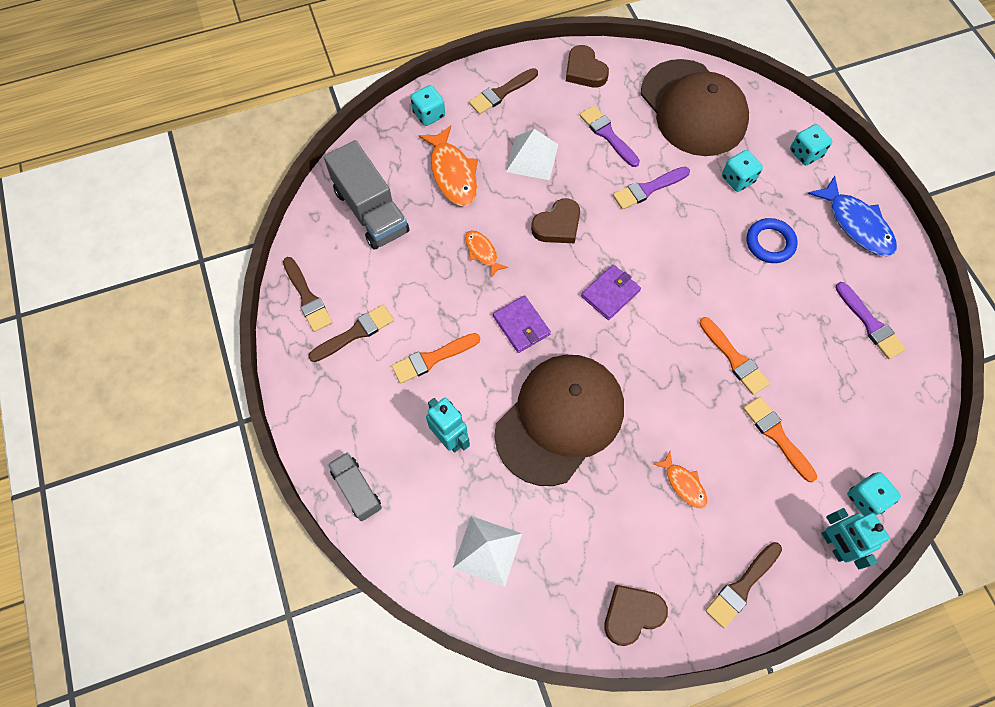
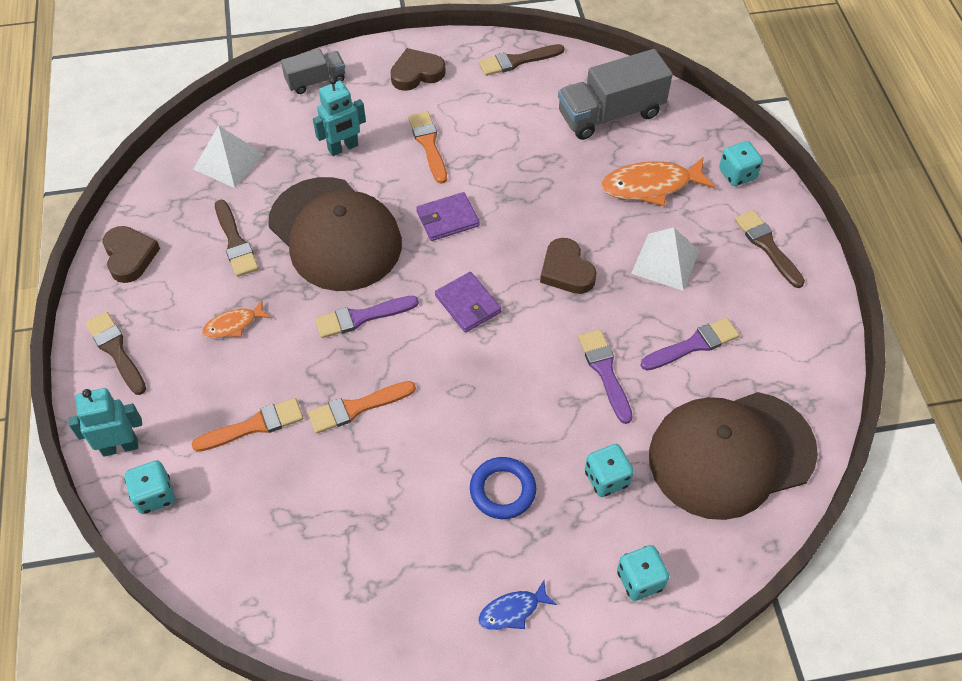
camera: 100 degrees right, 10 degrees down
brown brush [308,305,394,362] -> brown brush moved to [215,200,259,277]
orange fish [465,230,508,278] -> none
brown heart [566,45,609,88] -> brown heart moved to [390,48,446,91]
blue fish [808,176,897,256] -> blue fish [478,580,557,630], size x0.55
purple brush [836,282,906,359] -> purple brush moved to [315,296,419,338]

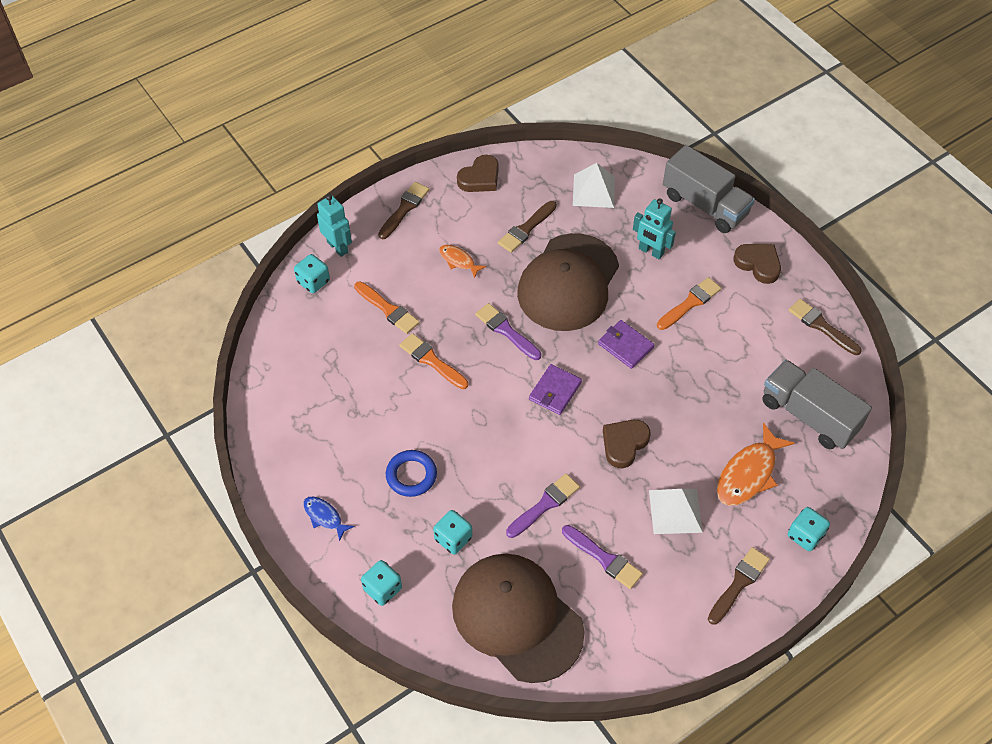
camera: 65 degrees right, 0 degrees up
grey truck [281,49,345,94] -> grey truck [663,145,755,233], size x1.74
orange fish [601,157,716,206] -> orange fish turned 105 degrees counterclockwise [717,423,795,506]

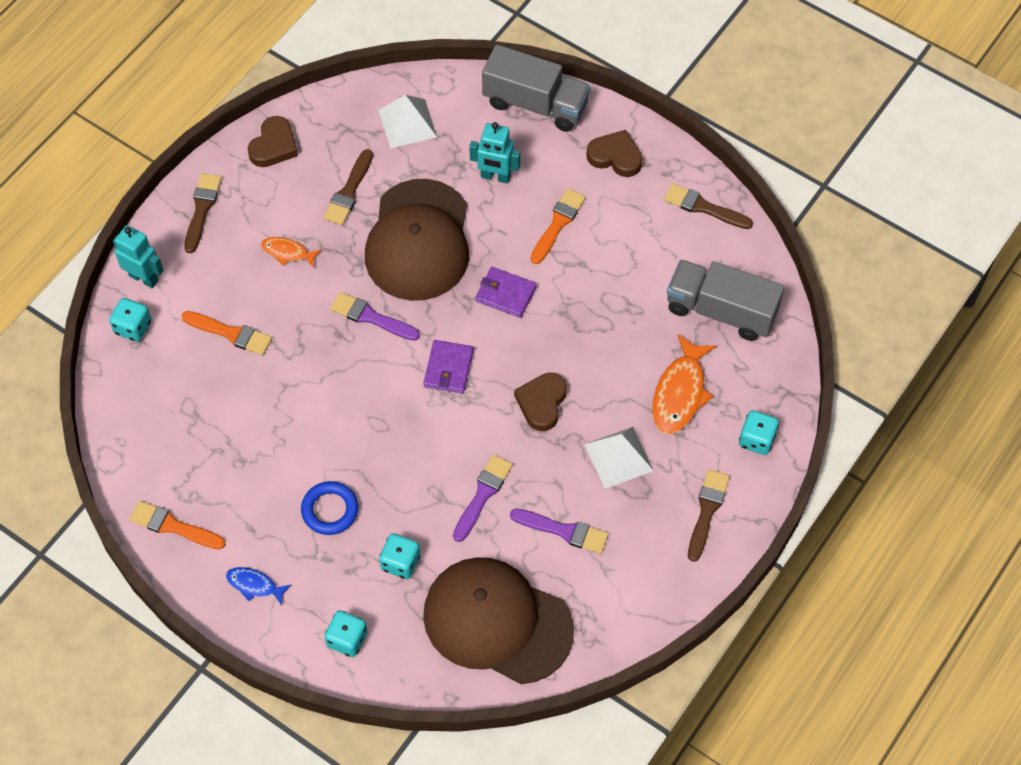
camera: 20 degrees left, 5 degrees up
orange brush [400,333,468,389] -> orange brush moved to [129,501,225,550]

